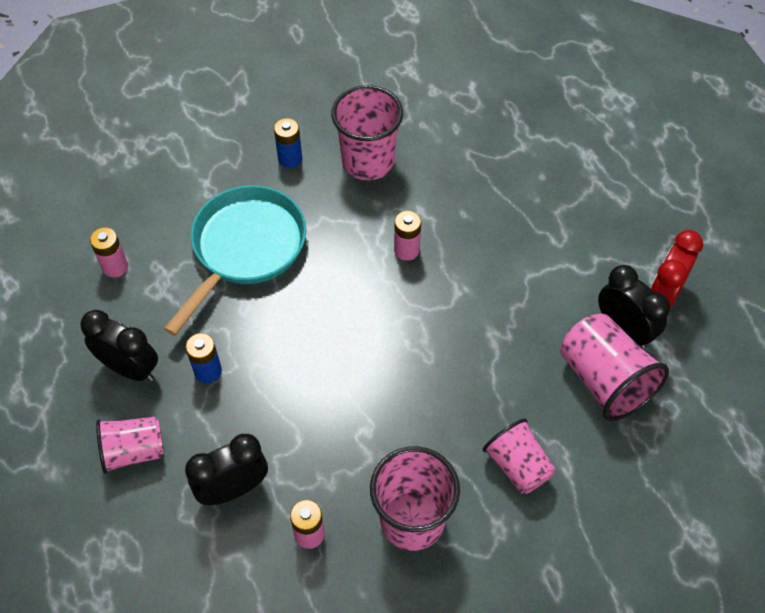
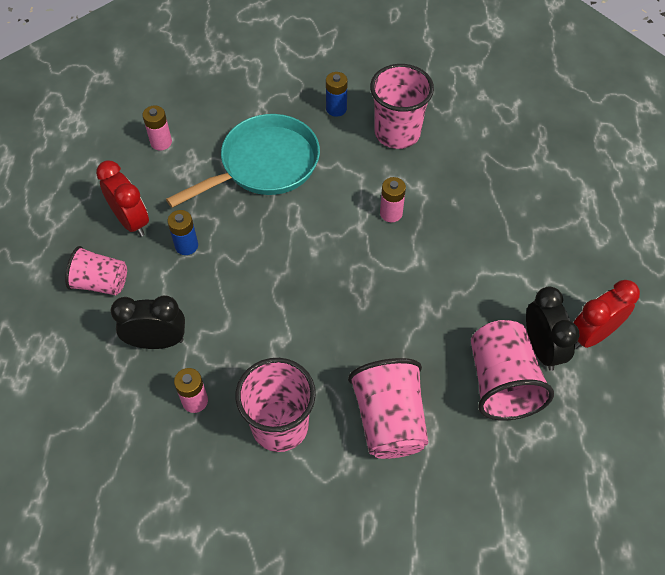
camera: 25 degrees right, 0 degrees up
black clock [80,310,158,381] -> red clock [96,160,149,237]
pink cup [483,418,555,494] -> pink cup [348,358,429,459], size x1.51

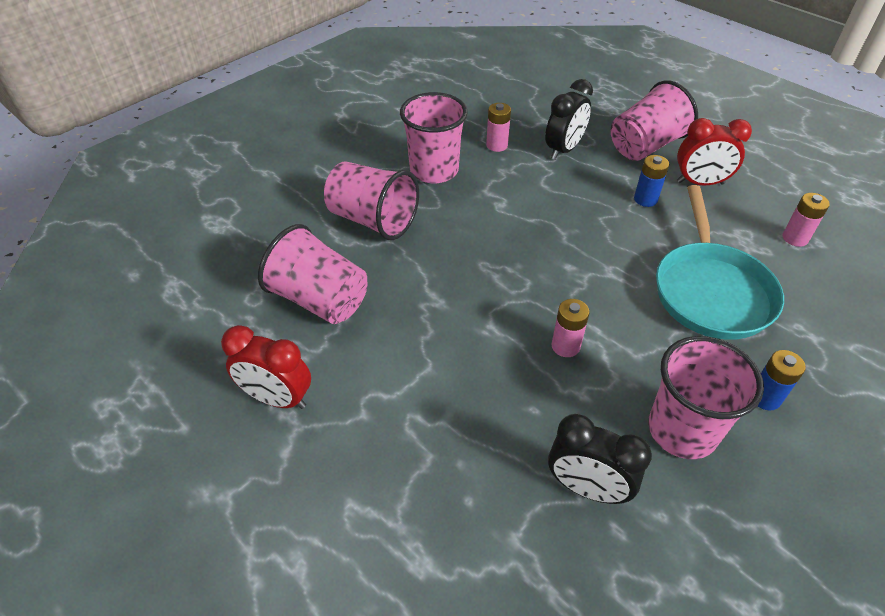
camera: 130 degrees right, 10 degrees down
pink cup [65,246,127,295] -> pink cup [611,80,698,161], size x1.51
black clock [526,287,579,371] -> black clock moved to [548,414,652,504]
red clock [573,280,640,349] -> red clock turned 105 degrees clockwise [221,325,311,409]

